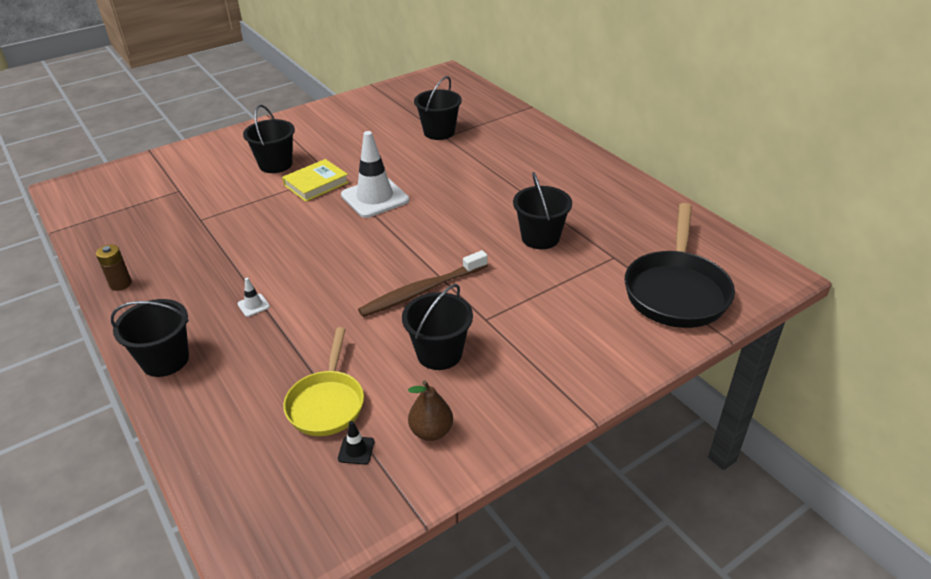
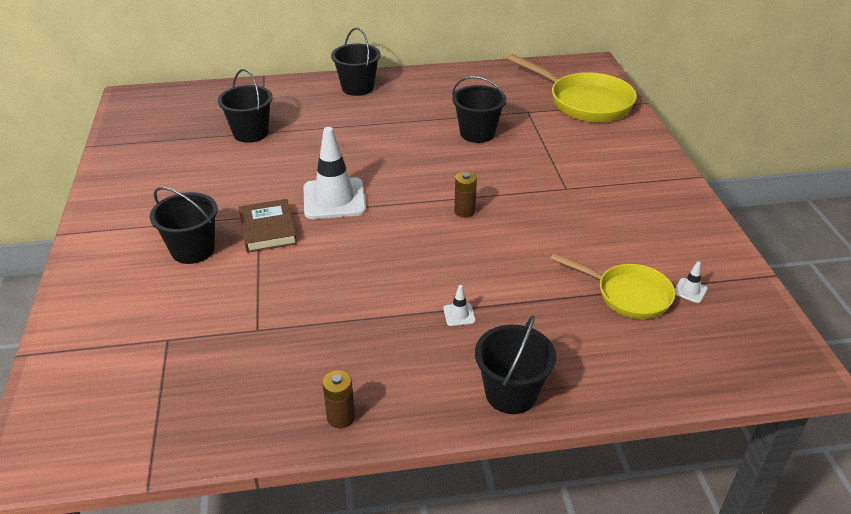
camera: 65 degrees left, 0 degrees up
yellow book [282,159,349,202] -> brown book [239,199,297,253]
black traffic cone [338,421,374,465] -> white traffic cone [675,261,708,303]
brown toothbrush [358,250,488,317] -> none
black bucket [402,284,473,370] -> black bucket moved to [331,27,380,96]
brown pear [408,380,453,441] -> none
black pan [625,203,735,328] -> yellow pan [507,54,637,122]
none -> brown battery [454,172,477,218]

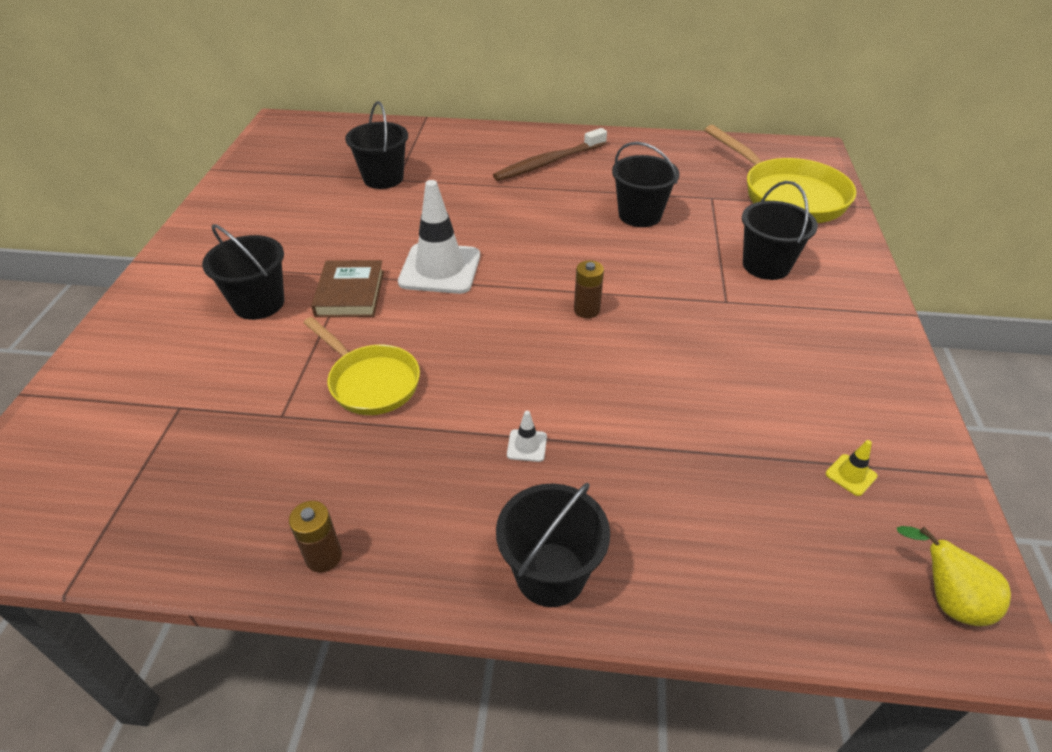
camera: 15 degrees right, 5 degrees up
black bucket [331,27,380,96] -> black bucket moved to [742,181,818,280]
yellow pan [551,253,675,319] -> yellow pan moved to [304,317,420,415]
white traffic cone [675,261,708,303] -> yellow traffic cone [826,440,878,496]
none -> brown toothbrush [493,128,607,181]
none -> yellow pear [897,526,1011,626]

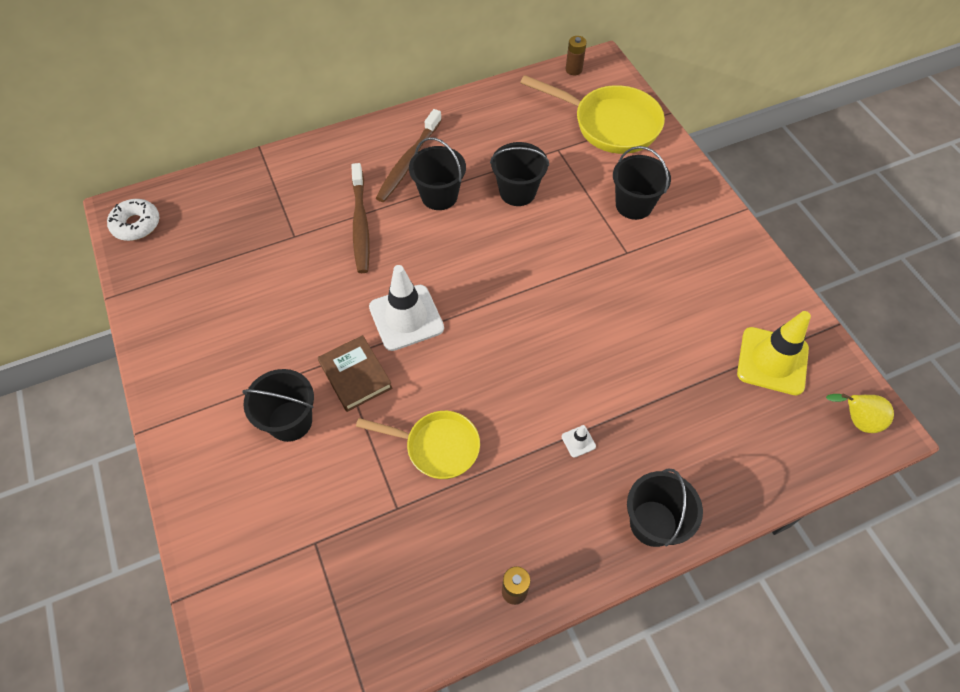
camera: 30 degrees left, 15 degrees up
black bucket [345,101,408,189] -> black bucket moved to [409,137,466,210]
brown battery [574,260,604,318] -> brown battery moved to [566,36,587,75]
yellow traffic cone [826,440,878,496] -> yellow traffic cone [737,311,811,395], size x2.49
none -> white donut [107,199,159,241]
none -> brown toothbrush [351,163,370,273]

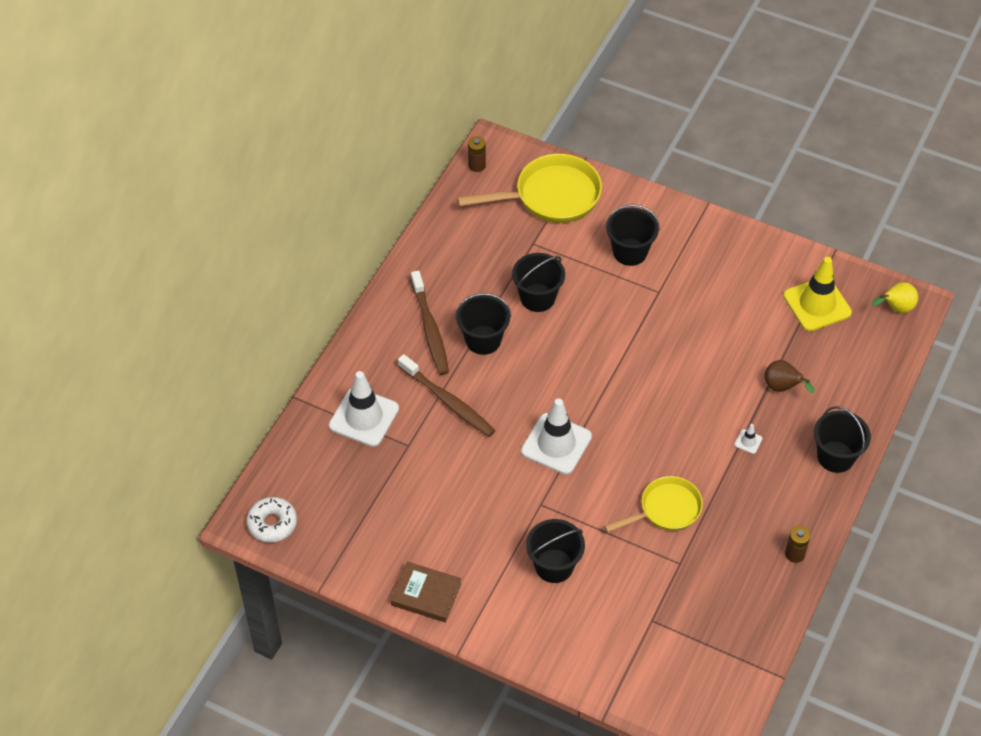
camera: 40 degrees left, 5 degrees down
brown book [318,335,392,412] -> brown book moved to [391,561,461,622]
none -> white traffic cone [329,371,399,447]
none -> brown pear [764,360,814,393]

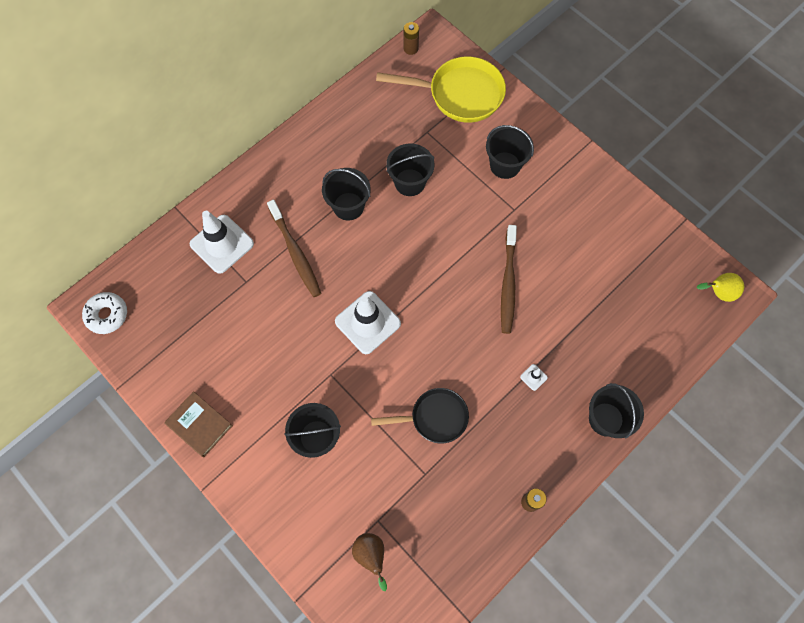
camera: 20 degrees right, 15 degrees up
brown toothbrush [411,271,449,375] -> brown toothbrush moved to [501,225,517,334]
yellow pan [604,476,703,532] -> black pan [371,388,469,444]
brown pear [764,360,814,393] -> brown pear moved to [352,533,387,591]
yellow traffic cone [783,257,852,331] -> none

